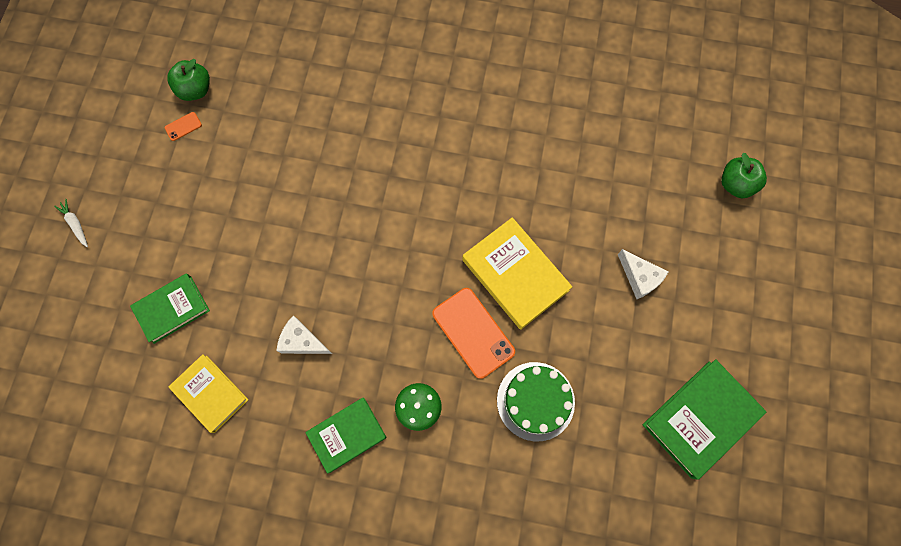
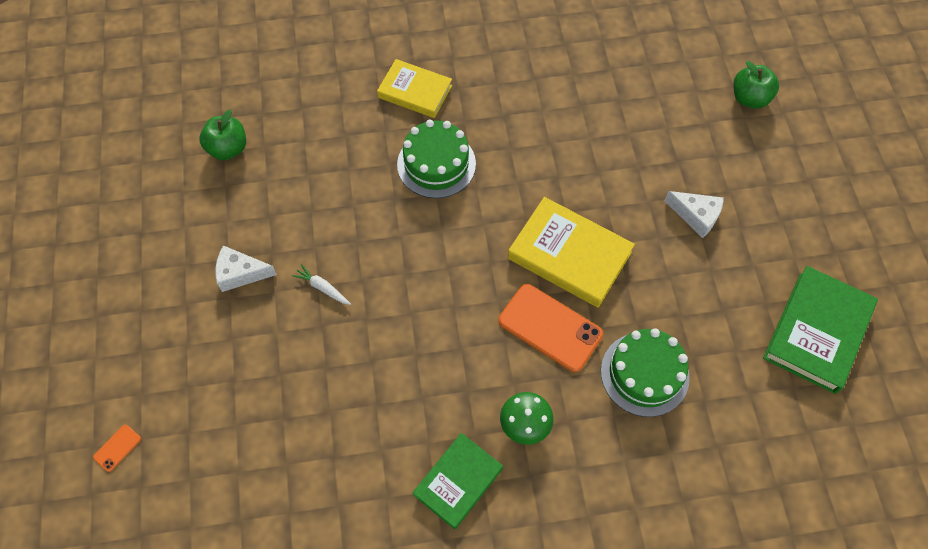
camera: 20 degrees left, 10 degrees down
white carrot [54,199,88,247] -> white carrot moved to [292,264,351,305]
green book [130,273,210,344] -> none
orange phone [165,112,202,141] -> orange phone moved to [93,425,141,472]
green apple [167,59,210,101] -> green apple moved to [199,109,246,160]
yellow book [169,354,249,433] -> yellow book moved to [377,59,452,118]
white cheese [276,316,332,354] -> white cheese moved to [215,246,277,292]
none -> green cake [397,120,476,199]

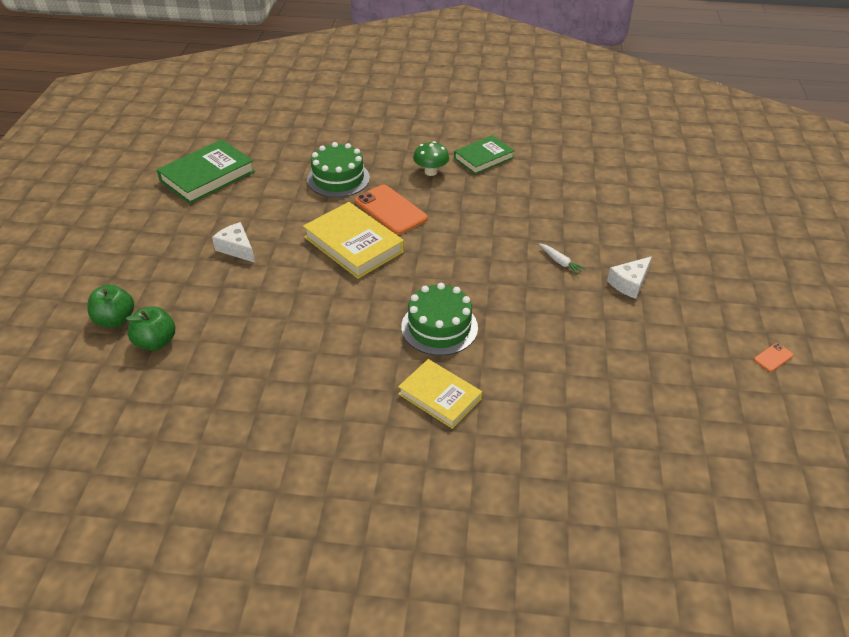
camera: 165 degrees left, 20 degrees down
orange phone [93,425,141,472] -> orange phone moved to [754,343,794,372]
green apple [199,109,246,160] -> green apple moved to [126,306,175,351]
white cheese [215,246,277,292] -> white cheese turned 120 degrees clockwise [607,256,652,299]

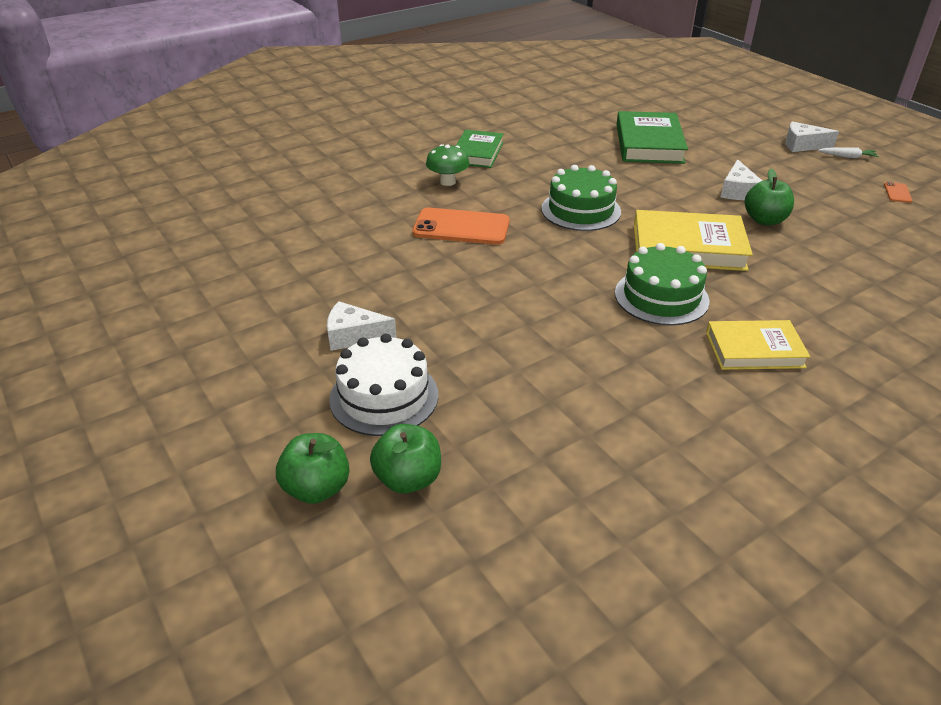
camera: 40 degrees left, 5 degrees down
green book [157,140,255,204] -> green book moved to [616,111,688,164]
yellow book [303,202,404,279] -> yellow book moved to [634,210,753,271]
green cake [307,142,370,198] -> green cake moved to [541,165,621,231]
white carrot [539,243,585,274] -> white carrot moved to [818,147,879,158]
none -> white cake [329,334,438,436]
none -> green apple [745,169,794,225]
none -> white cheese [786,121,839,152]

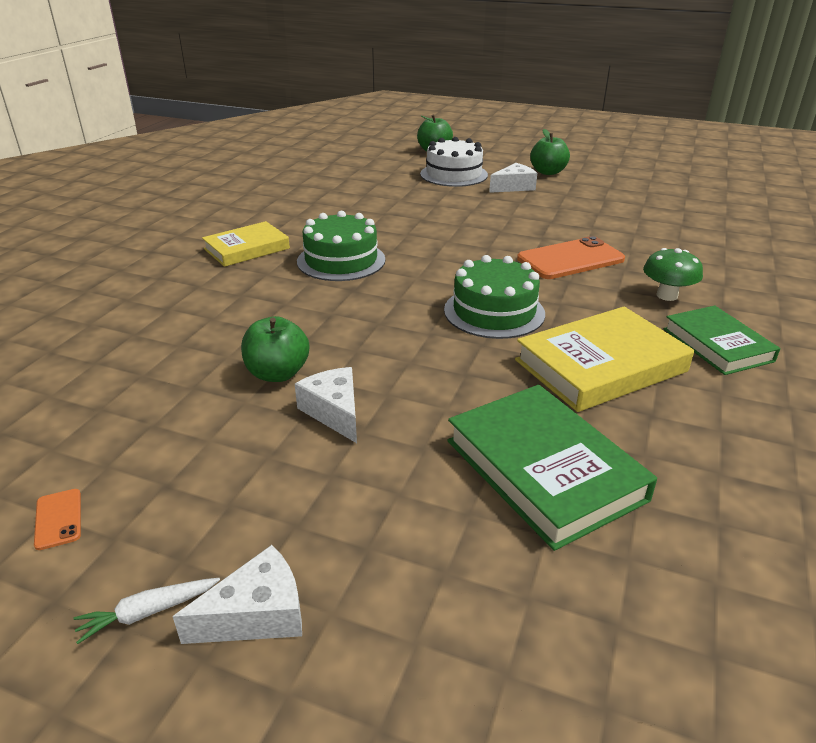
camera: 145 degrees right, 5 degrees down
green apple [370,424,441,493] -> green apple moved to [530,129,570,175]
yellow book [634,210,753,271] -> yellow book moved to [515,307,694,412]

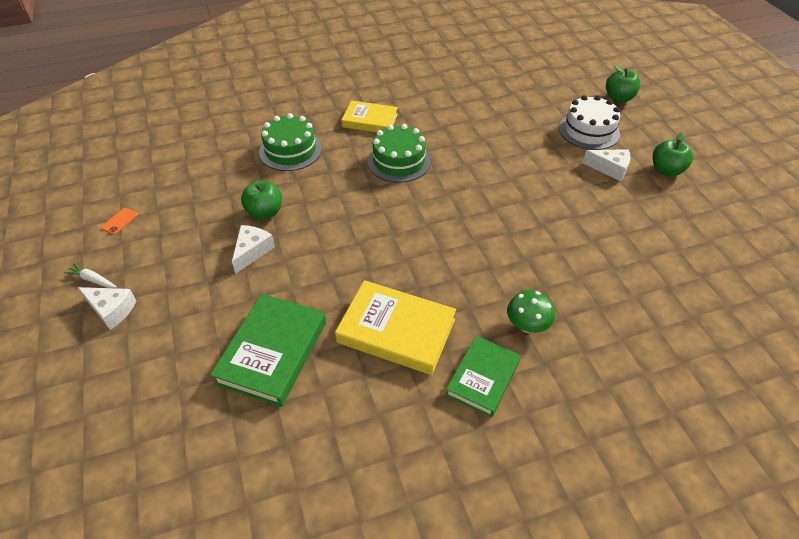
camera: 50 degrees right, 15 degrees up
green cake [444,255,545,339] -> green cake moved to [259,113,322,171]
orange phone [517,236,625,279] -> none

